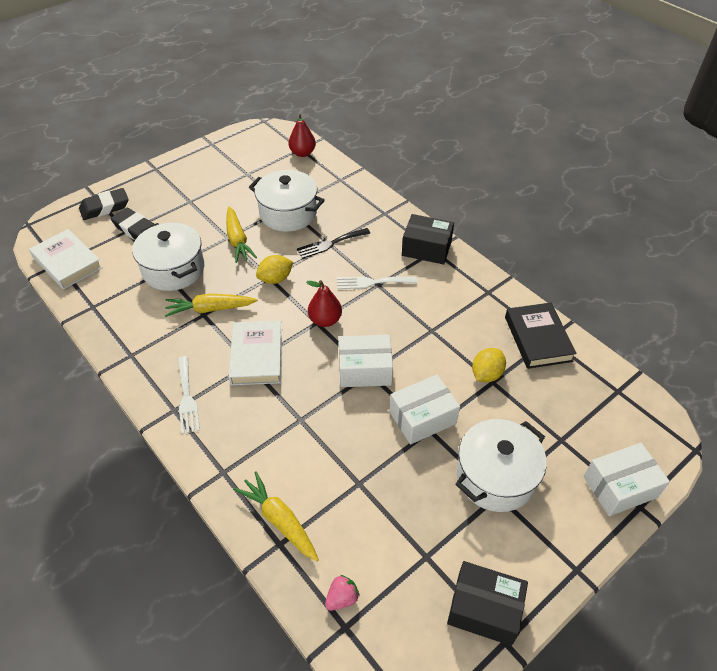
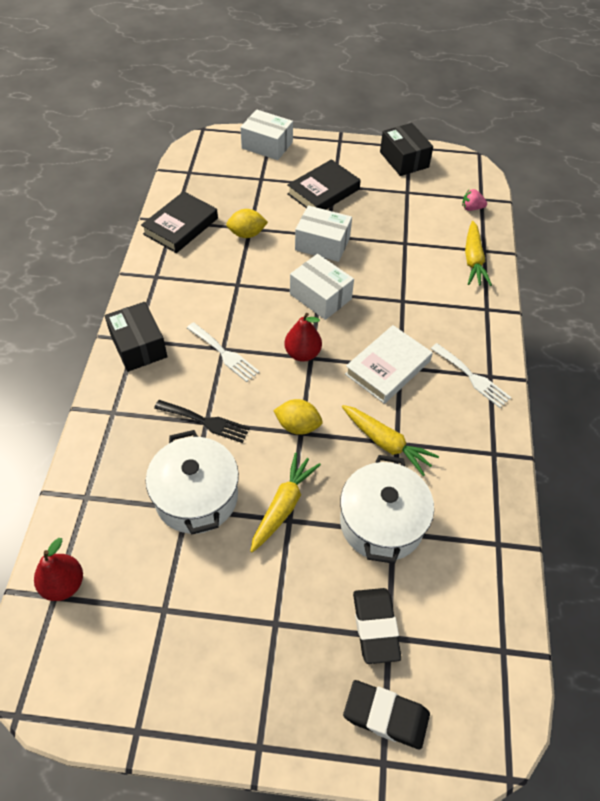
camera: 135 degrees left, 5 degrees up
white book [29,229,103,290] -> none
white fork [178,356,200,434] -> white fork turned 105 degrees clockwise [431,343,511,408]
white pot [455,419,547,512] -> black book [287,159,361,210]

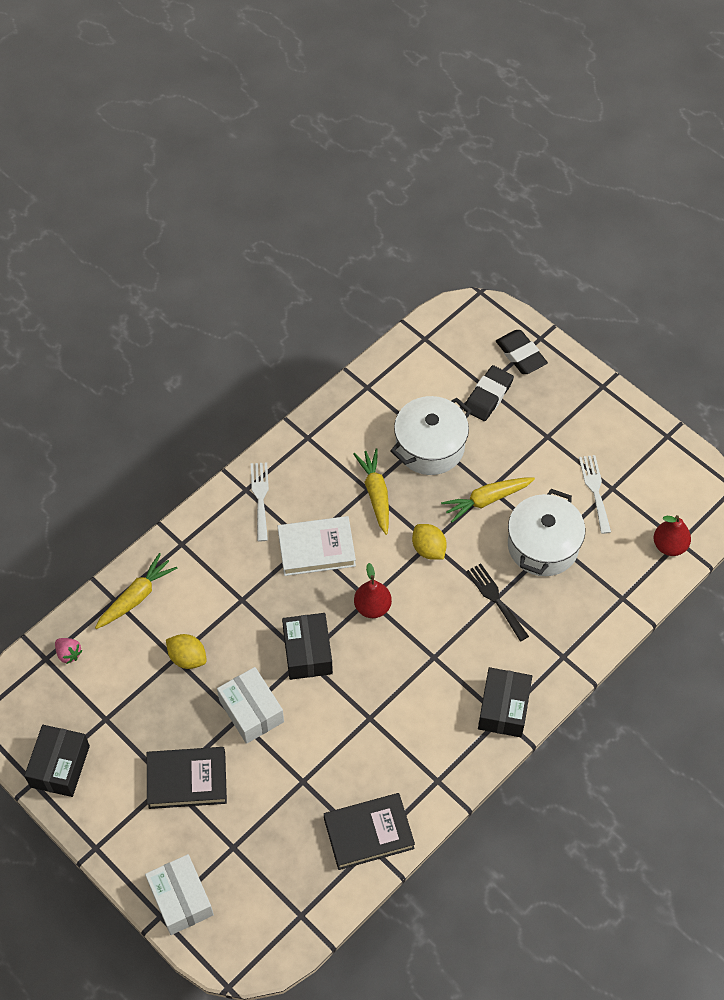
camera: 140 degrees left, 5 degrees up
white fork [187,322,259,382] -> white fork moved to [579,455,611,534]
yellow lemon [226,209,268,238] -> yellow lemon moved to [166,634,207,669]
white box [290,254,354,320] -> black box [282,613,333,680]

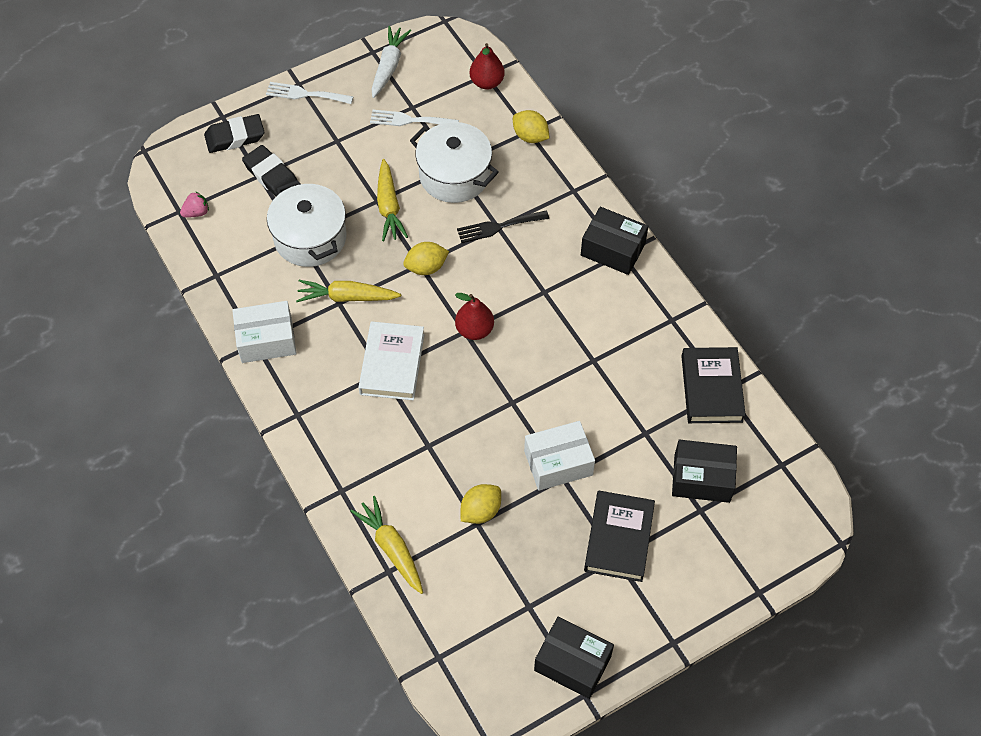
camera: 75 degrees left, 0 degrees up
pink strawberry [55,638,82,664] -> pink strawberry moved to [180,191,209,218]
white box [145,854,214,935] -> white box moved to [232,301,297,363]
white fork [251,462,269,541] -> white fork moved to [266,82,353,104]
black box [282,613,333,680] -> black box moved to [672,440,737,503]
none -> white carrot [372,26,411,98]
none -> yellow lemon [513,110,550,143]

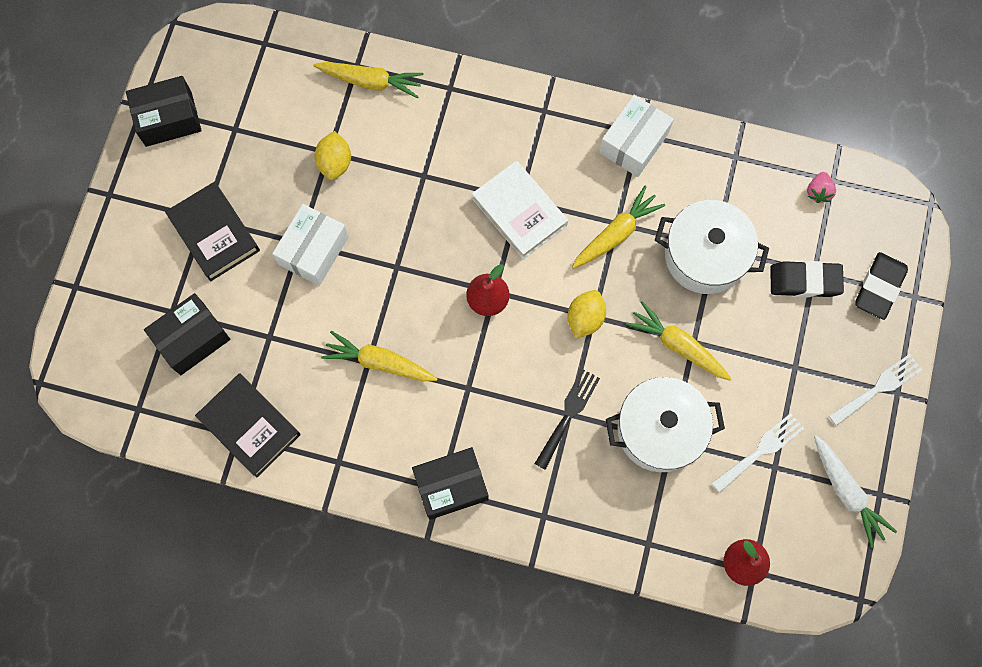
camera: 135 degrees right, 15 degrees up
yellow lemon [513,110,550,143] -> none
none -> yellow carrot [321,331,437,381]

